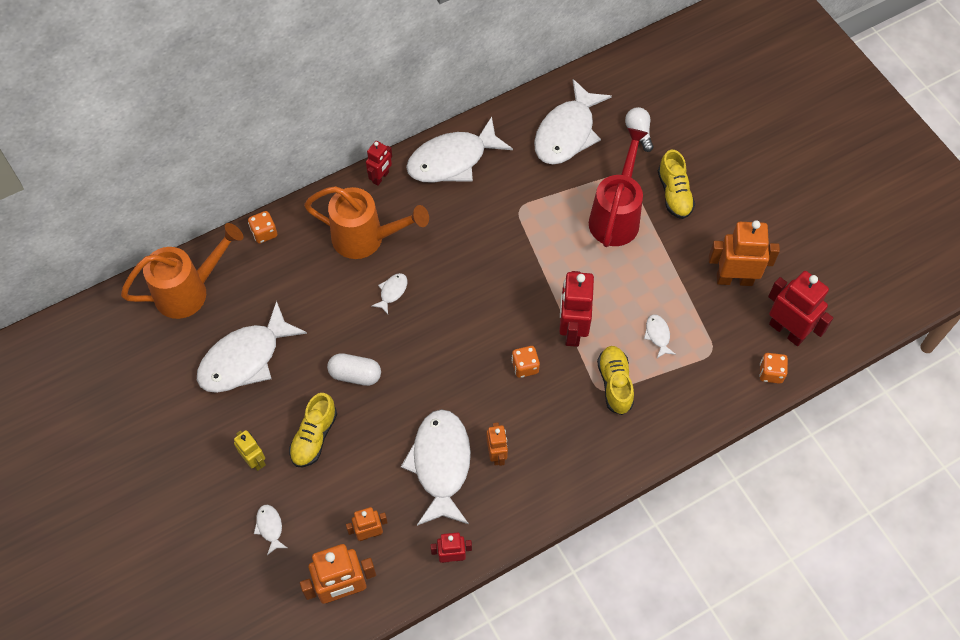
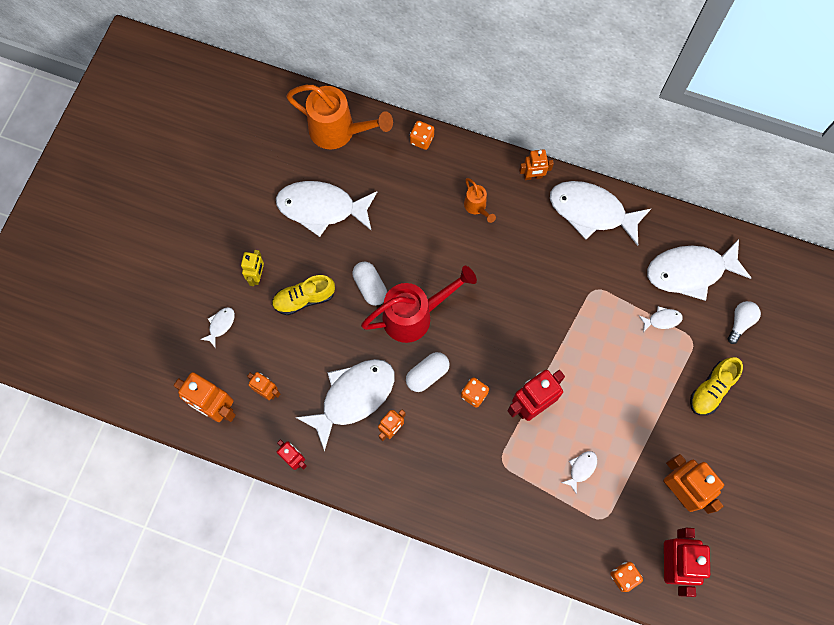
camera: 50 degrees right, 10 degrees up
orange watering can [304,186,429,259] -> orange watering can [464,178,496,223], size x0.48
red robot [366,141,392,186] -> orange robot [519,149,554,180]
white fish [372,273,407,314] -> white fish moved to [639,306,683,332]
red watering can [589,128,648,247] -> red watering can moved to [361,266,477,343]
yellow shoe [597,346,634,415] -> none
none -> white capsule [406,352,450,392]

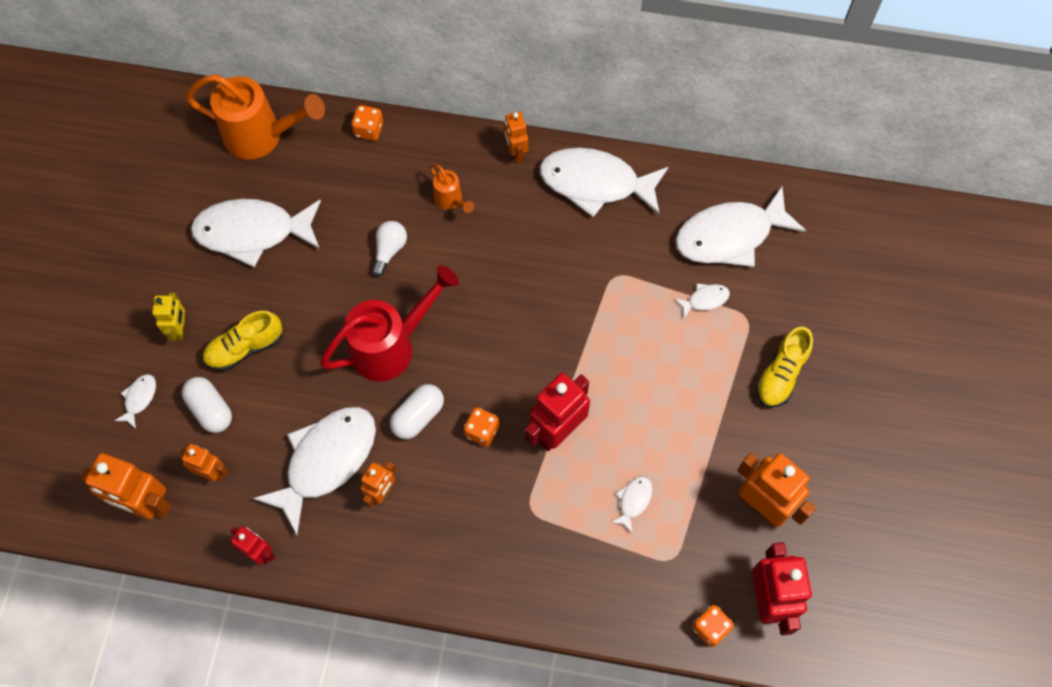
camera: 10 degrees left, 5 degrees down
white capsule [353,262,387,306] -> white capsule moved to [181,377,232,433]
orange robot [519,149,554,180] -> orange robot turned 90 degrees clockwise [504,111,528,163]
white light bulb [728,301,761,344] -> white light bulb moved to [372,221,407,277]

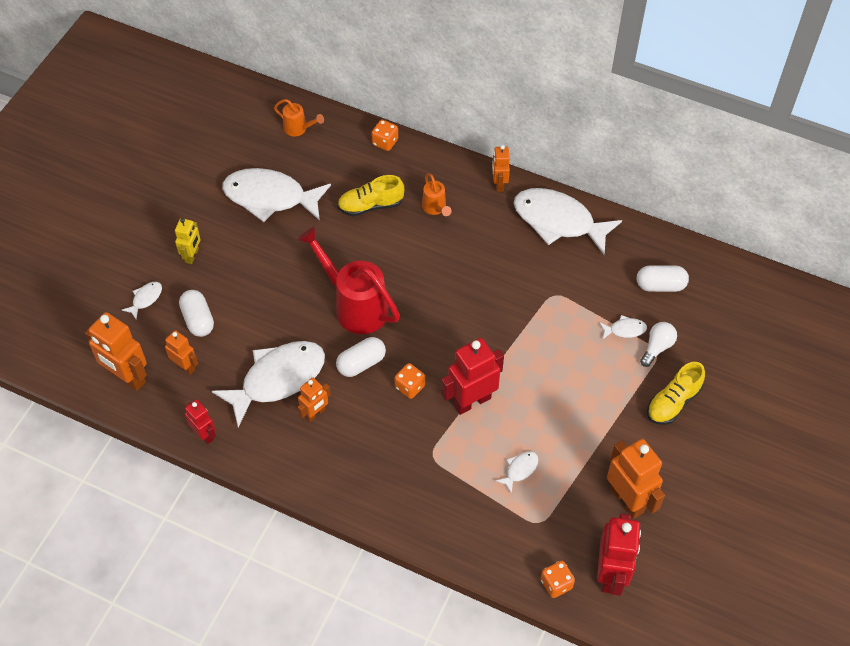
camera: 15 degrees right, 10 degrees down
orange watering can [185,74,325,160] -> orange watering can [274,99,324,137], size x0.48
yellow shoe [203,311,282,371] -> yellow shoe moved to [337,175,404,216]
red watering can [320,265,459,381] -> red watering can turned 120 degrees counterclockwise [297,226,400,334]
white light bulb [372,221,407,277] -> white light bulb moved to [640,322,677,367]
white fish [675,187,806,267] -> white capsule [637,265,689,292]

